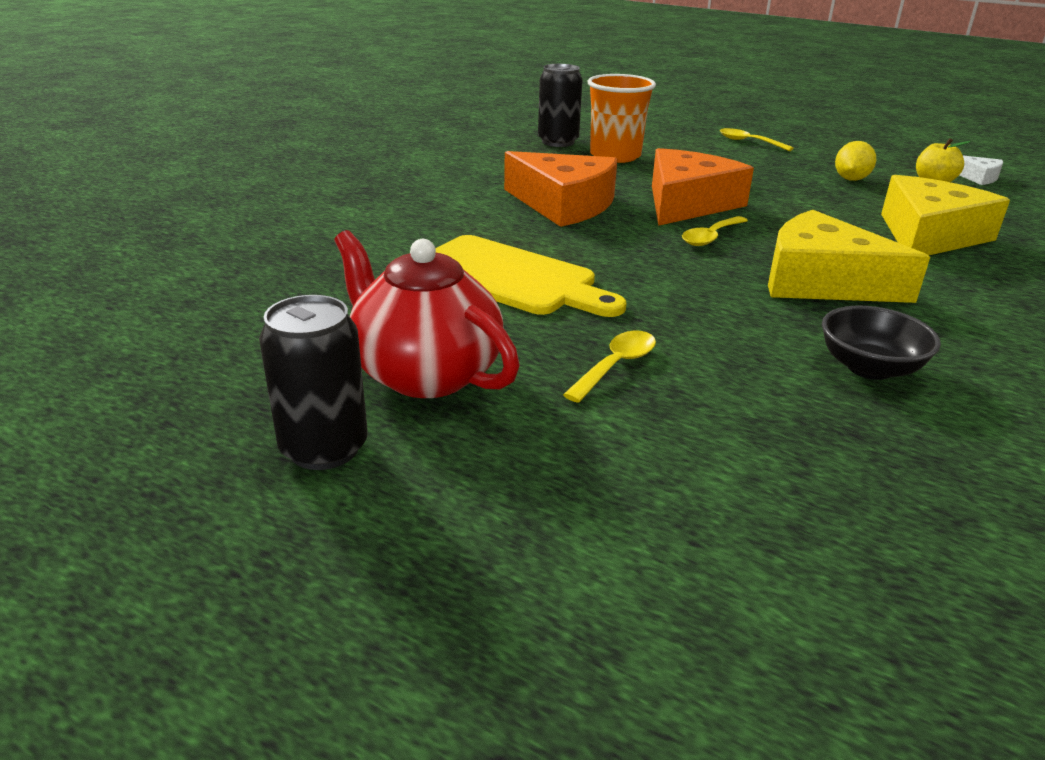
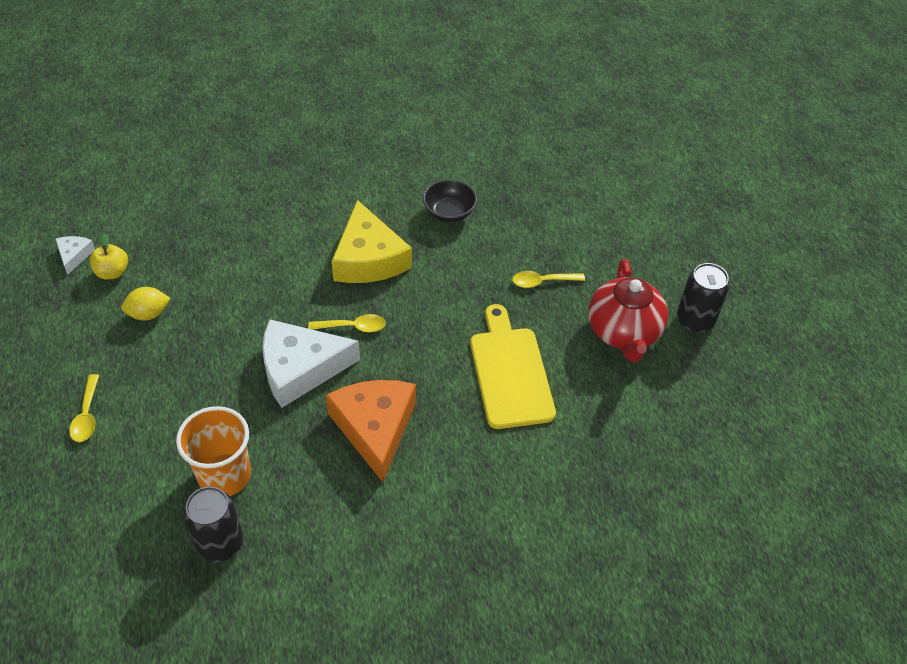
camera: 135 degrees left, 20 degrees up
orange cheese [652,148,754,226] -> white cheese [262,319,360,408]
yellow cheese [881,175,1010,255] -> none

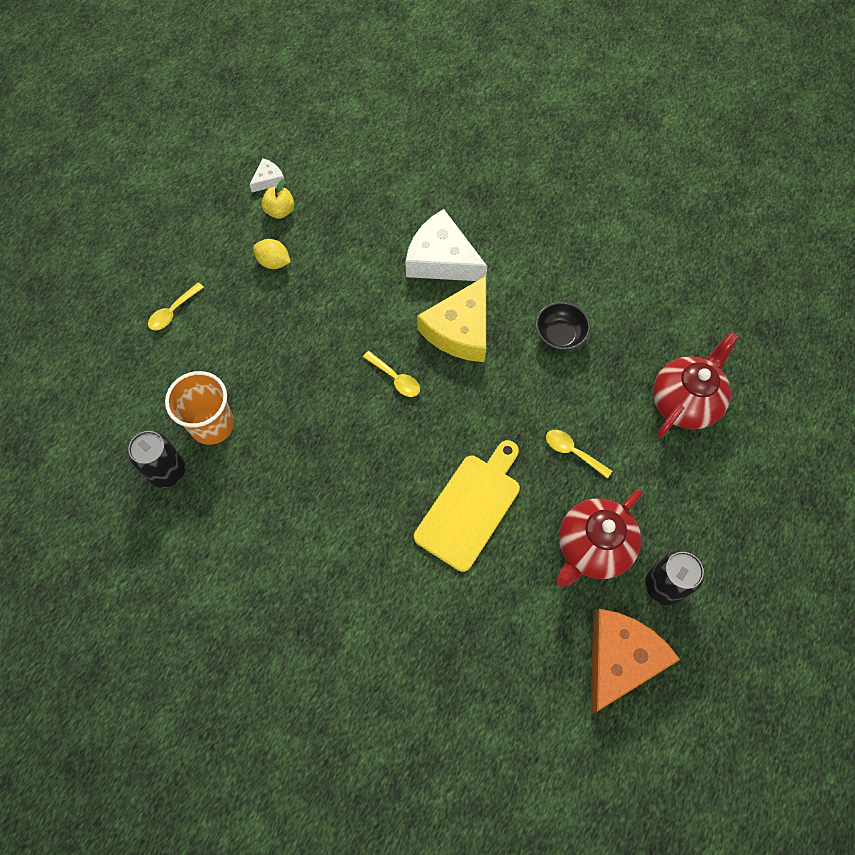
camera: 45 degrees right, 15 degrees up
white cheese [262,319,360,408] -> white cheese moved to [406,209,487,281]
orange cheese [326,380,416,482] -> orange cheese moved to [591,609,680,714]
none -> red teapot [653,332,739,437]

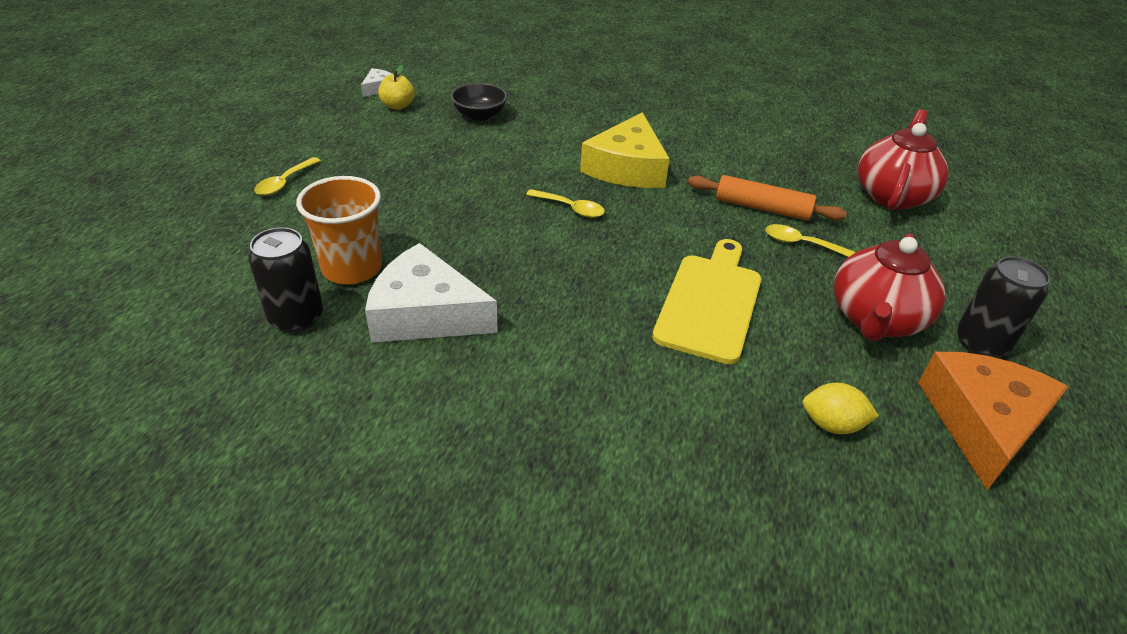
camera: 15 degrees left, 25 degrees down
yellow lemon [253,239,291,269] -> yellow lemon moved to [803,383,879,434]
white cheese [406,209,487,281] -> white cheese moved to [365,243,498,343]
black bowl [536,302,590,351] -> black bowl moved to [451,83,507,121]
none -> orange rolling pin [688,175,847,221]

